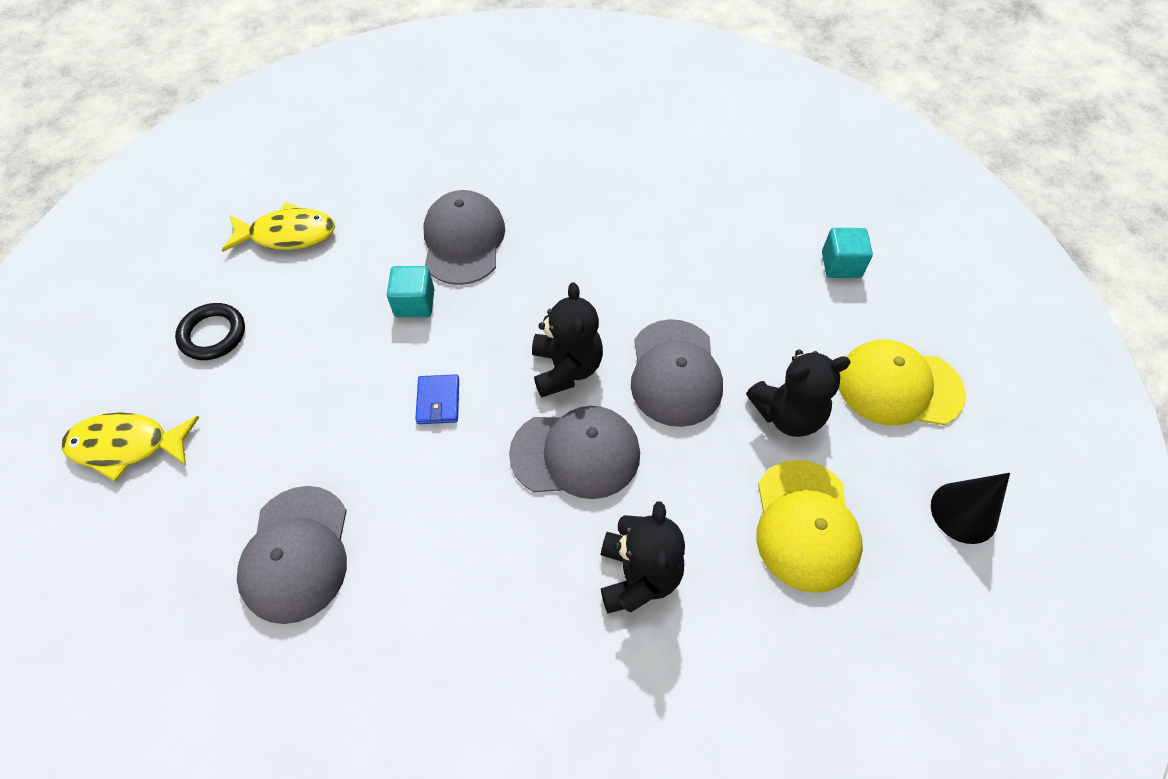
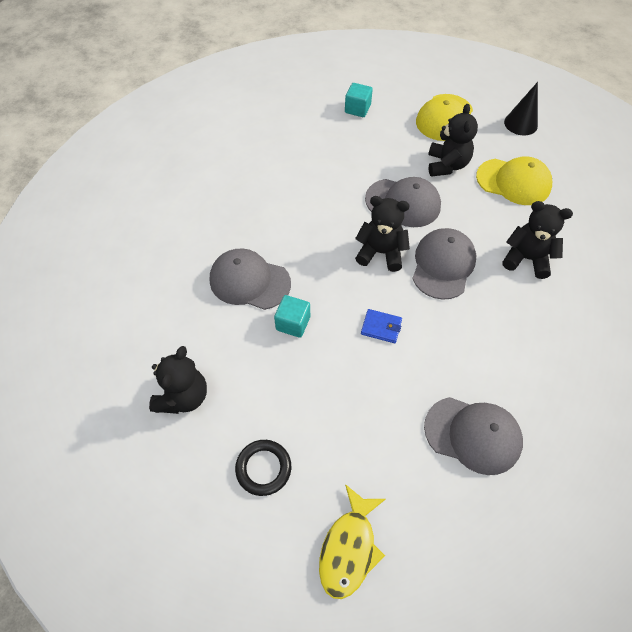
camera: 70 degrees left, 0 degrees up
yellow fish [222,202,335,252] -> black teddy bear [149,346,207,414]

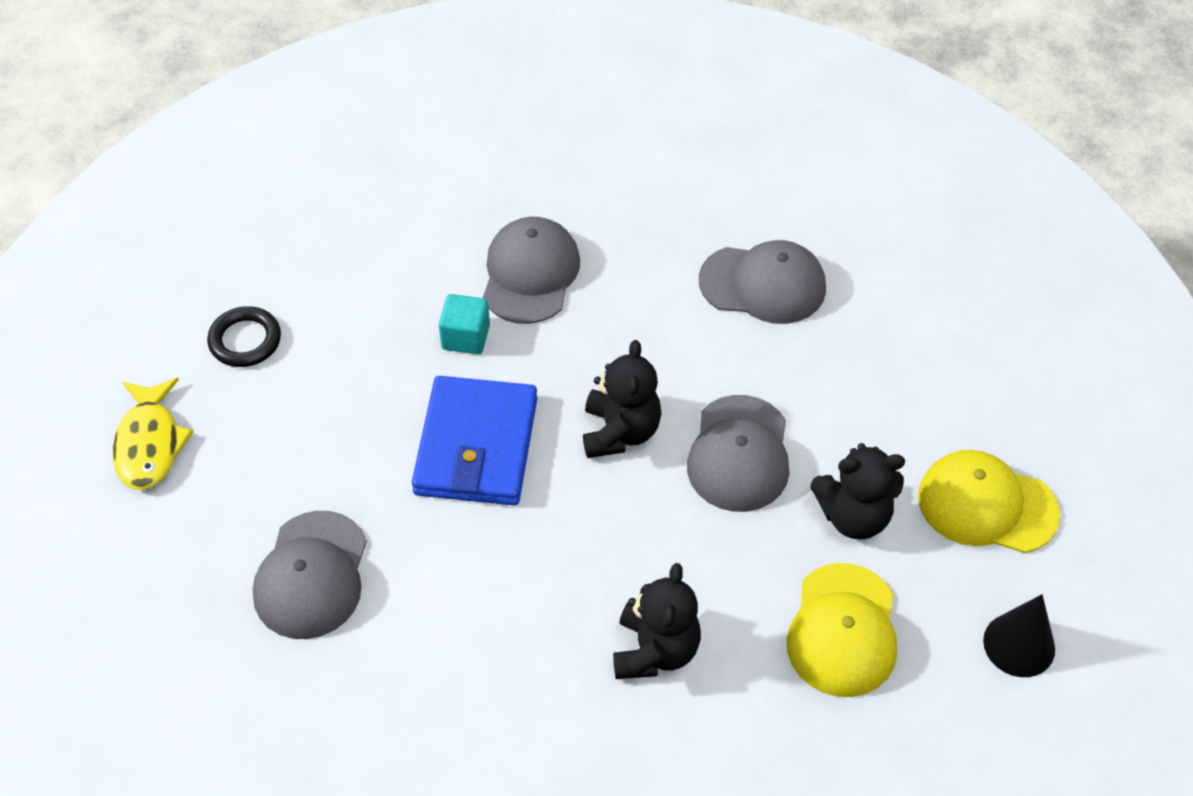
camera: 80 degrees right, 5 degrees down
black teddy bear [149,346,207,414] -> none
yellow fish [319,484,386,599] -> yellow fish turned 105 degrees counterclockwise [113,378,193,490]
turquoise cube [345,83,373,117] -> none
blue wallet [361,309,402,343] -> blue wallet [412,376,537,506], size x2.38
grey cap [412,228,476,300] -> grey cap moved to [699,240,826,324]

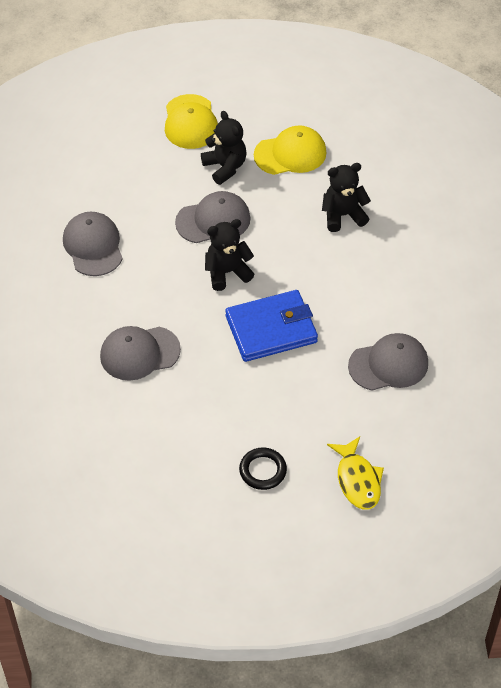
camera: 115 degrees left, 0 degrees up
yellow fish [113,378,193,490] -> yellow fish turned 105 degrees clockwise [327,436,384,510]
turquoise cube [439,294,490,354] -> none
black cone [983,594,1055,677] -> none

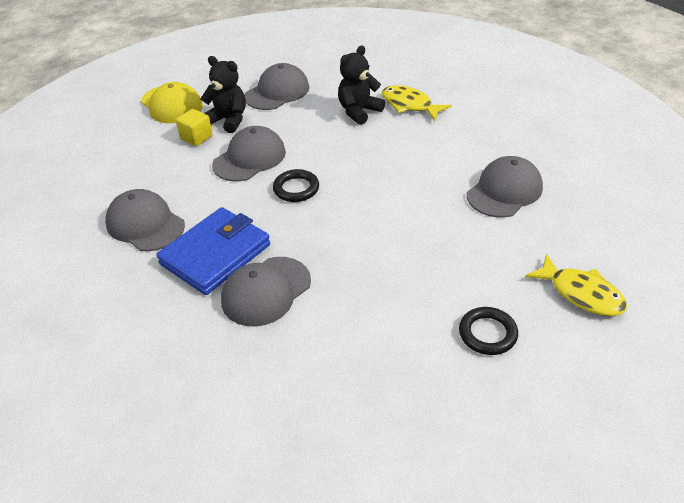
camera: 30 degrees left, 10 degrees down
black teddy bear [205,219,254,291] -> black ring [273,169,319,202]
blue wallet [225,290,318,362] -> blue wallet moved to [156,207,270,295]
yellow cap [254,125,327,175] -> grey cap [245,63,309,110]
none -> yellow cube [176,109,213,146]
none -> yellow fish [382,85,451,121]

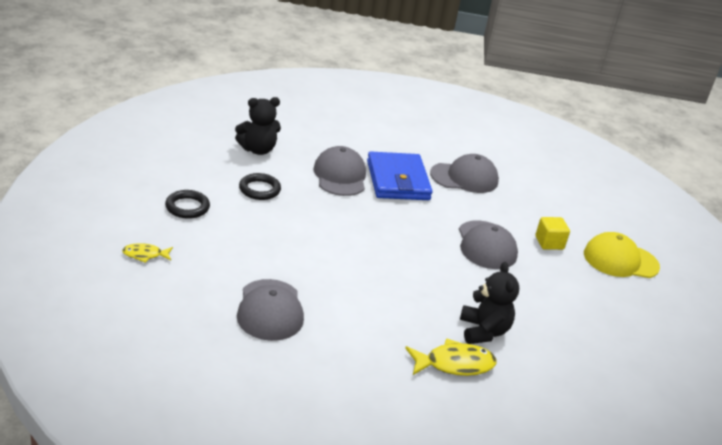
camera: 125 degrees right, 10 degrees down
black teddy bear [200,56,246,133] -> black teddy bear moved to [235,97,281,155]
grey cap [245,63,309,110] -> none
black ring [273,169,319,202] -> black ring moved to [239,173,281,200]
yellow fish [525,254,627,316] -> yellow fish [122,243,173,263], size x0.58

